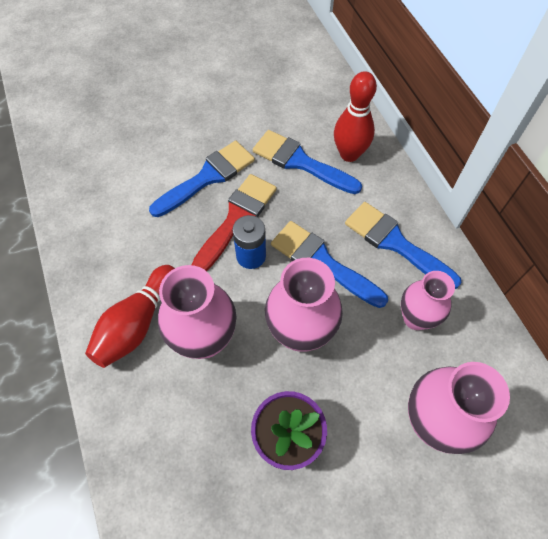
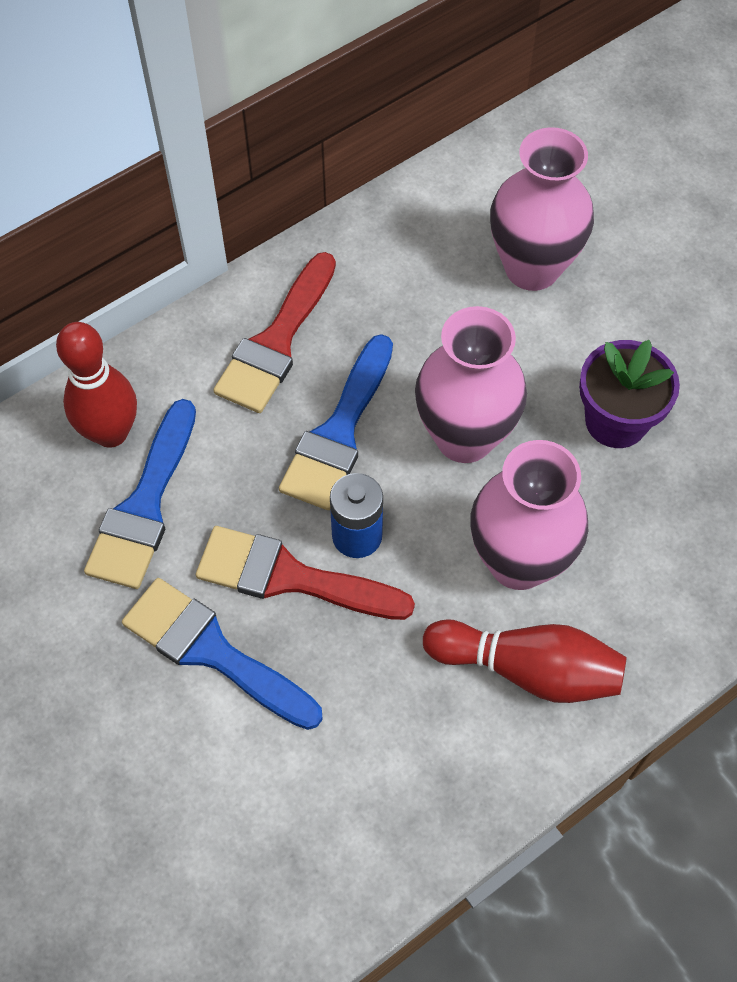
camera: 105 degrees left, 0 degrees up
blue brush [345,202,462,289] -> red brush [213,252,336,413]
pink vase [401,271,455,330] -> none

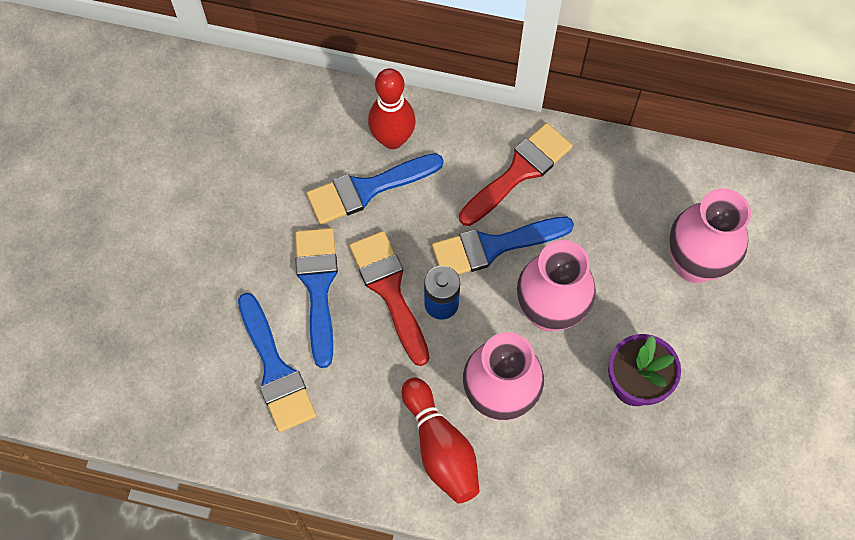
camera: 50 degrees right, 5 degrees up
red brush [213,252,336,413] -> red brush turned 150 degrees clockwise [459,123,573,226]
none -> blue brush [238,293,316,432]

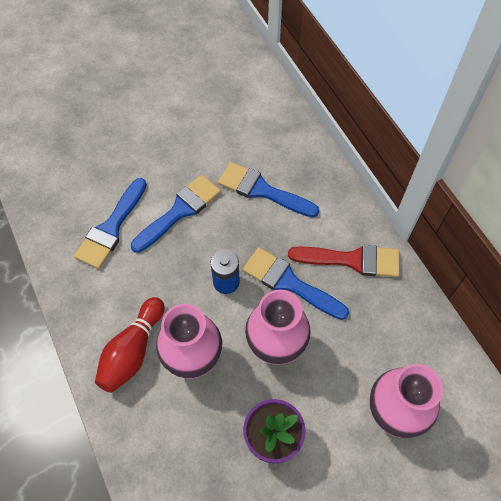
camera: 50 degrees right, 5 degrees down
red brush [349,231,429,366] -> none
red bowling pin [368,68,416,149] -> none

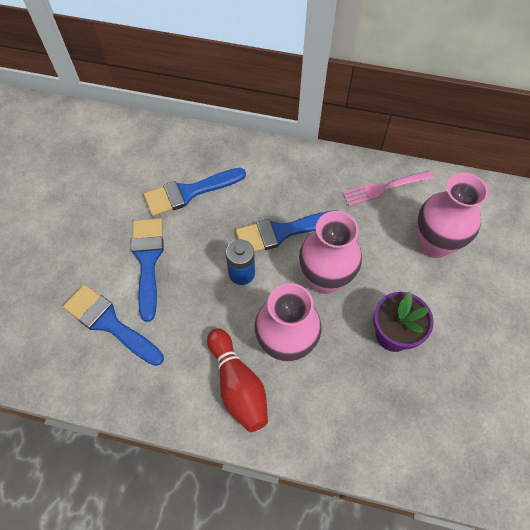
camera: 50 degrees left, 0 degrees up
blue brush [74,178,147,269] -> blue brush turned 150 degrees clockwise [63,284,164,366]
red brush [288,245,400,277] -> none
none -> pink fork [342,171,433,206]

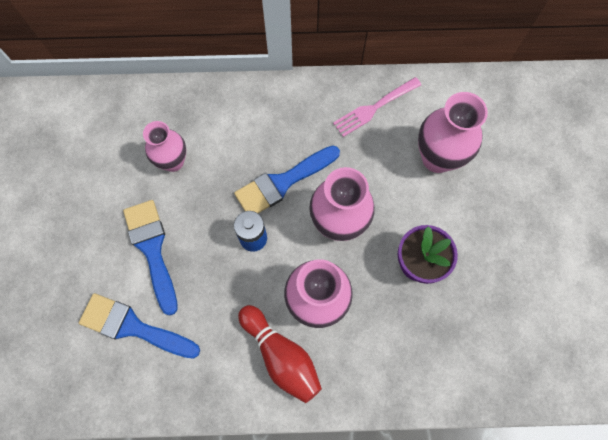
camera: 15 degrees left, 10 degrees up
blue brush [144,168,246,217] -> pink vase [143,121,186,172]

